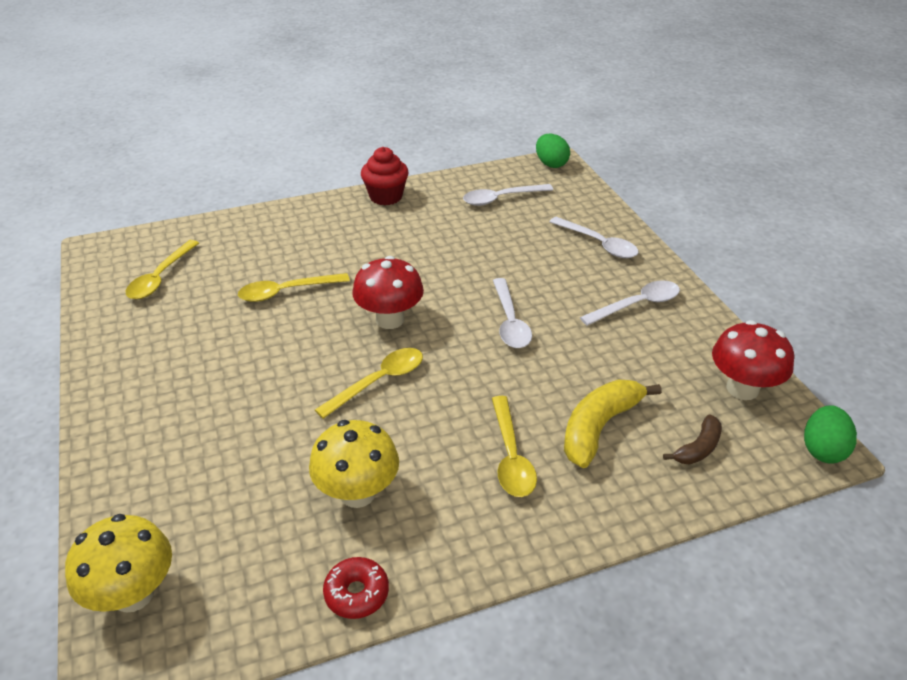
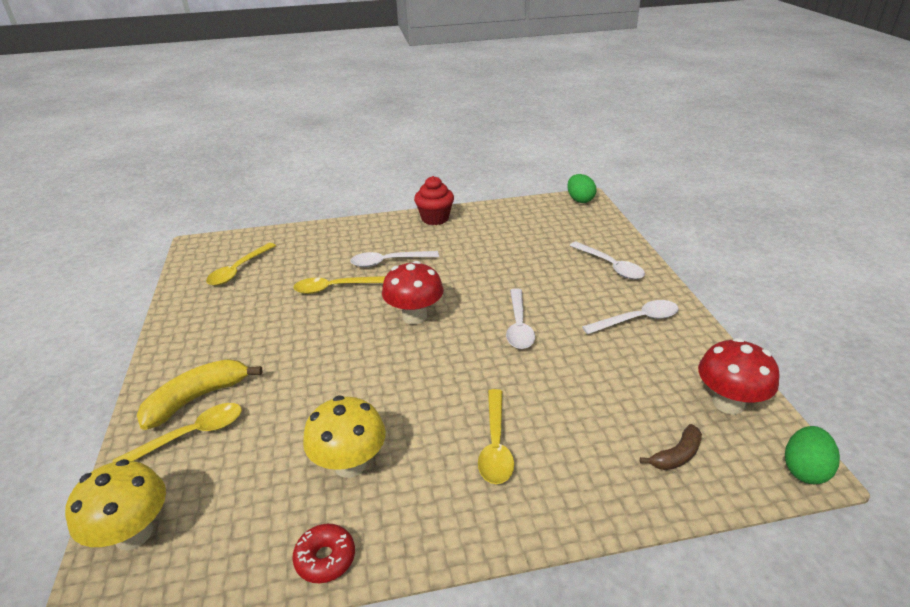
camera: 10 degrees right, 5 degrees down
yellow spoon [315,348,423,419] -> yellow spoon moved to [113,403,242,462]
white spoon [463,184,553,206] -> white spoon moved to [350,251,439,267]
yellow banana [564,379,662,468] -> yellow banana moved to [137,359,262,430]

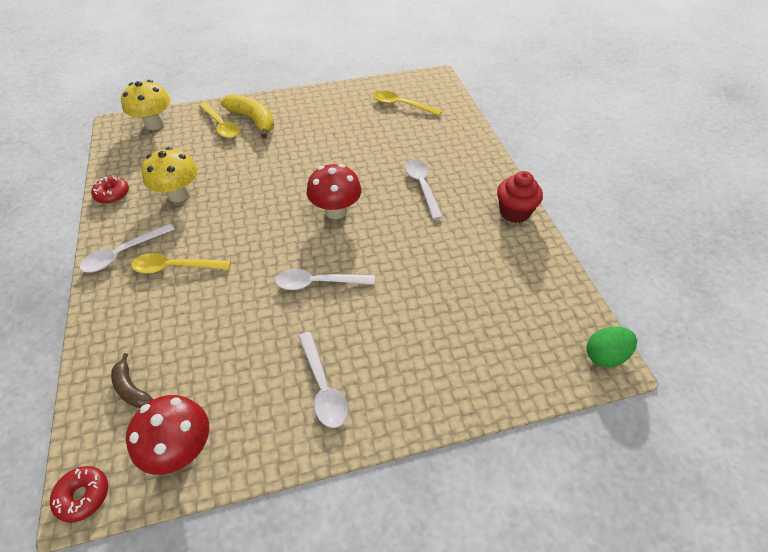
camera: 85 degrees right, 15 degrees up
yellow spoon [293,276,386,294] -> none
white spoon [569,242,645,279] -> white spoon moved to [80,223,175,272]
green egg [785,426,840,484] -> red donut [50,466,108,523]

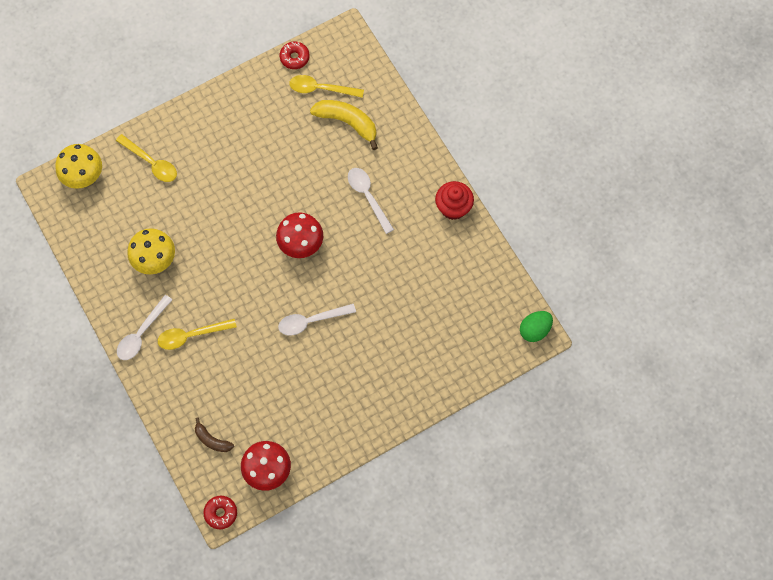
camera: 15 degrees left, 20 degrees up
red donut [91,176,129,204] -> red donut moved to [280,41,309,69]
yellow banana [220,94,274,138] -> yellow banana moved to [310,100,378,150]
white spoon [298,332,348,428] -> none

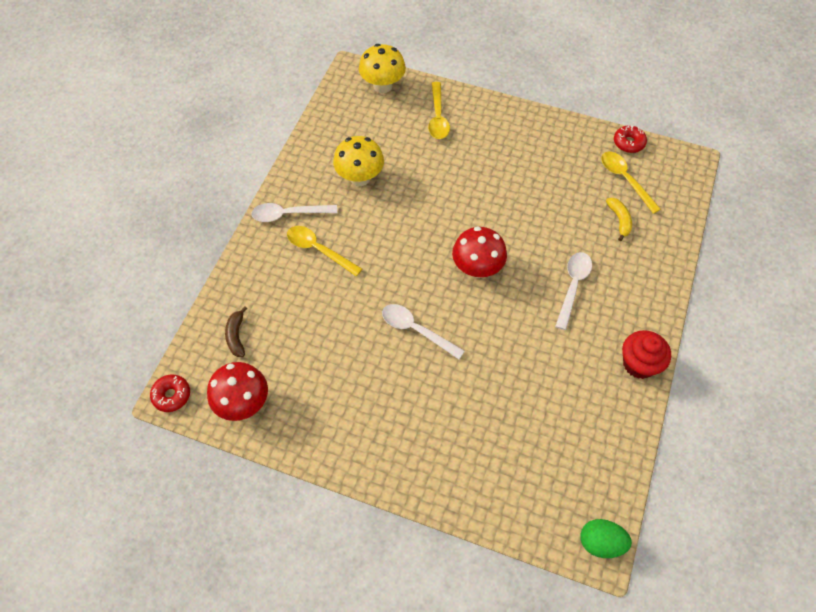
camera: 50 degrees right, 10 degrees down
yellow banana [310,100,378,150] -> yellow banana [606,198,632,241], size x0.57

